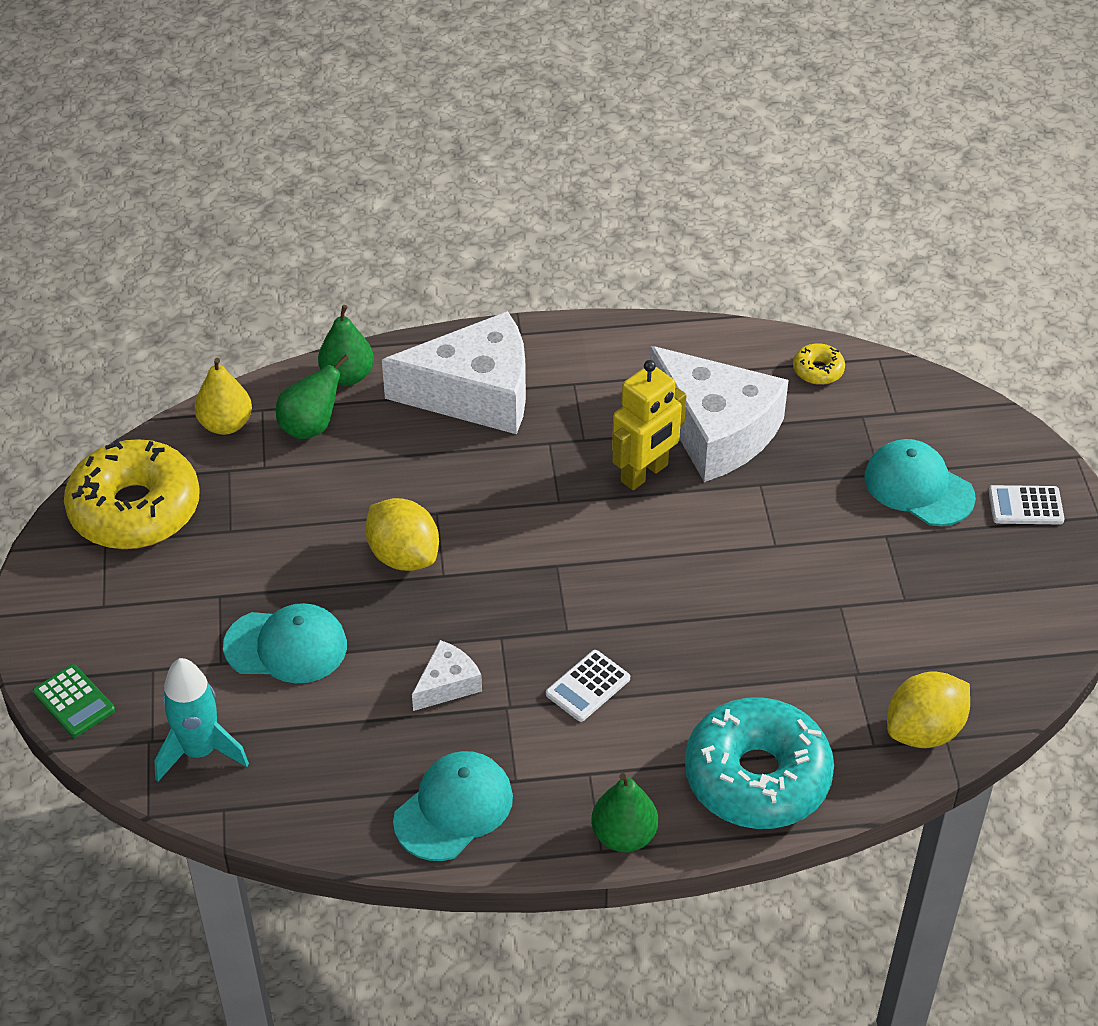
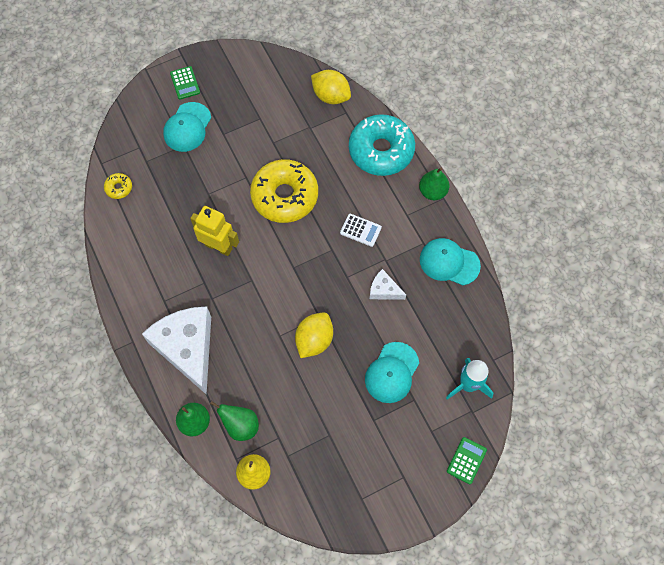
camera: 110 degrees left, 20 degrees up
yellow donut [64,439,200,549] -> yellow donut moved to [250,159,318,223]
turquoise cap [223,603,347,683] -> turquoise cap turned 135 degrees counterclockwise [365,342,419,403]
white cheese [650,346,789,482] -> none
white calculator [989,485,1065,524] -> green calculator [170,66,200,99]

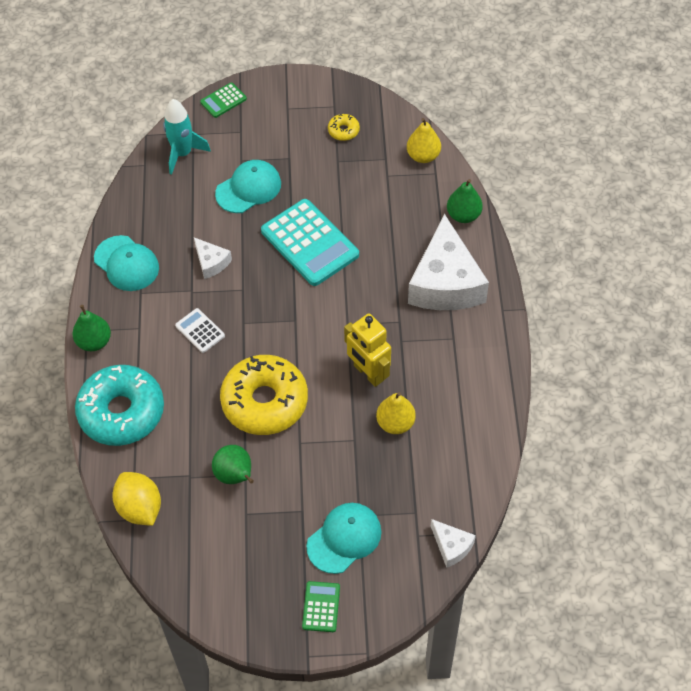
camera: 155 degrees left, 10 degrees down
yellow donut [104,173,132,199] -> yellow donut moved to [328,114,360,141]
green pear [210,401,259,441] -> green pear moved to [212,445,254,484]
yellow lemon [295,313,333,358] -> turquoise calculator [261,199,359,286]
none -> yellow pear [376,392,416,434]
none -> white cheese [431,519,476,568]

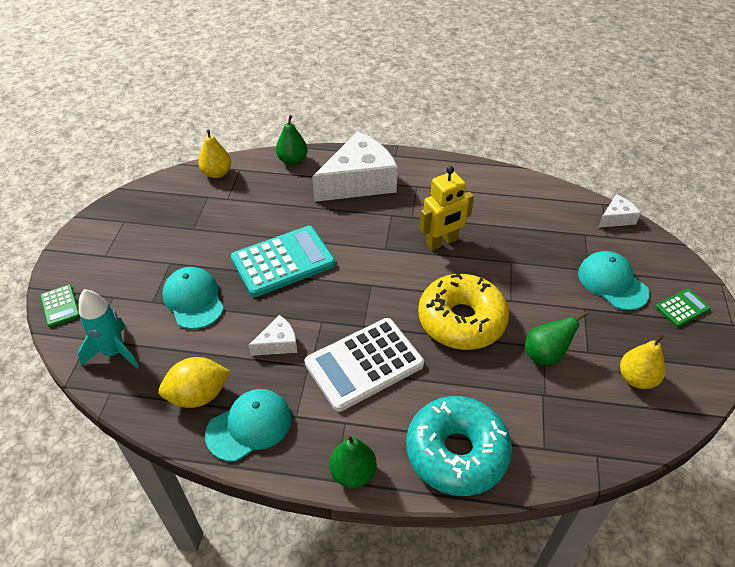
camera: 80 degrees left, 10 degrees down
yellow lemon [112,472,161,526] -> yellow lemon moved to [159,357,231,408]
white calculator [175,308,225,353] -> white calculator [304,318,424,412], size x2.08
green calculator [302,581,340,632] -> green calculator turned 135 degrees clockwise [656,289,711,327]
yellow donut [328,114,360,141] -> none
yellow pear [376,392,416,434] -> yellow pear moved to [620,334,665,389]
white cheese [408,214,489,310] -> white cheese turned 45 degrees counterclockwise [312,131,398,202]

